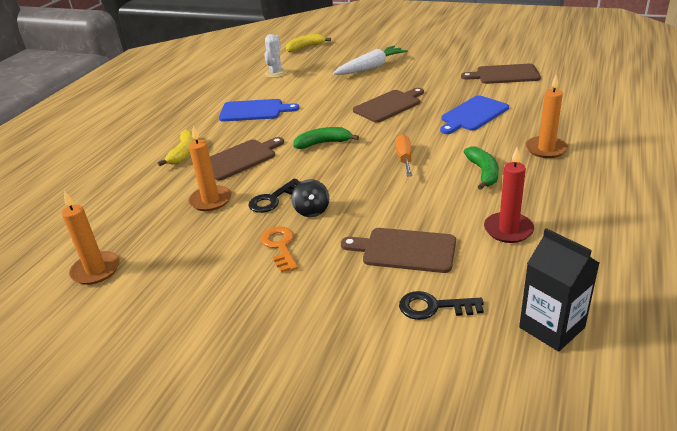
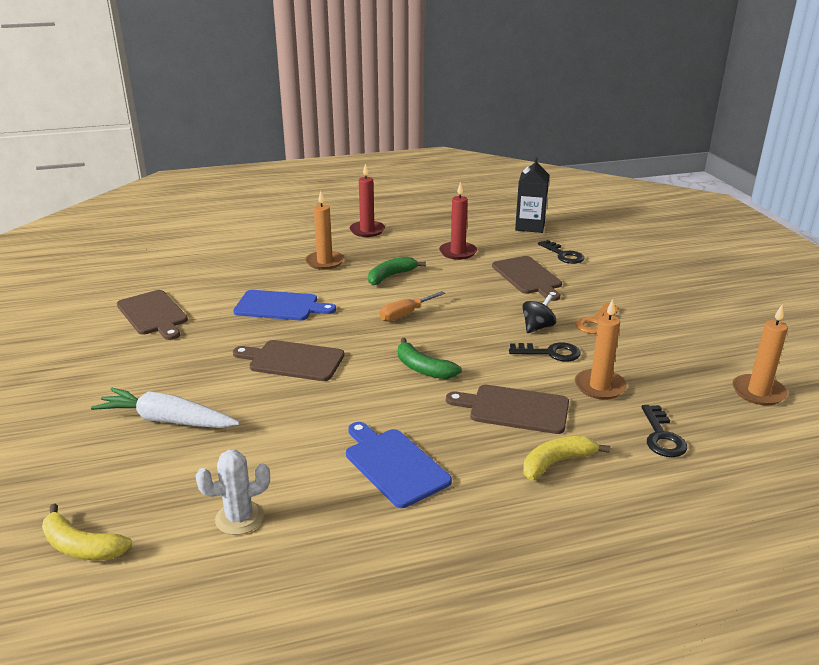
camera: 130 degrees left, 5 degrees down
none -> red candle [350,163,385,237]
none -> black key [642,405,687,457]

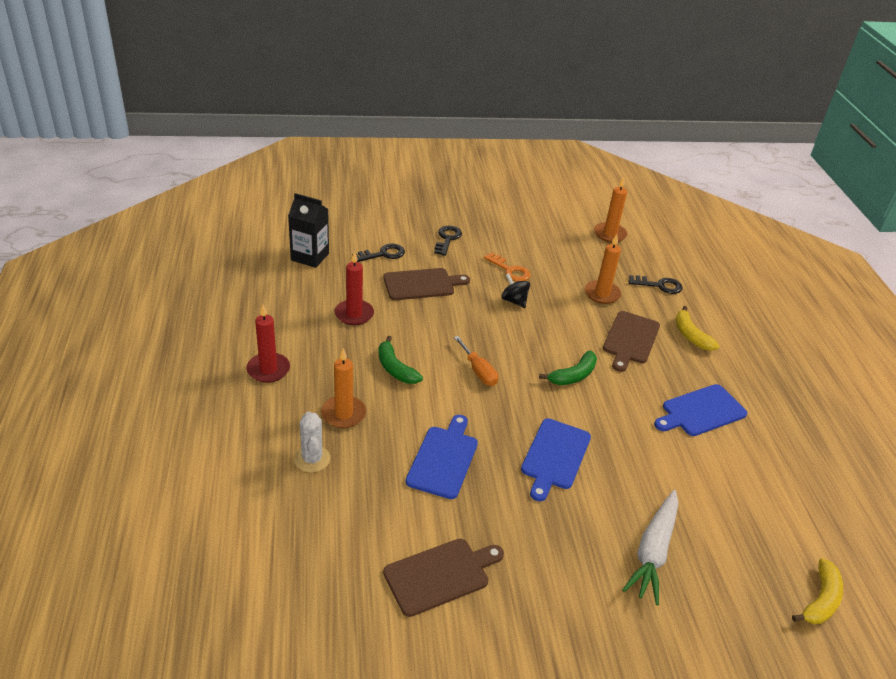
camera: 85 degrees left, 10 degrees up
white cactus [195,450,270,535] -> white cactus moved to [294,411,330,473]
brown cutting board [233,340,344,381] -> blue cutting board [521,418,591,501]
black key [509,342,581,362] -> black key moved to [434,226,462,256]

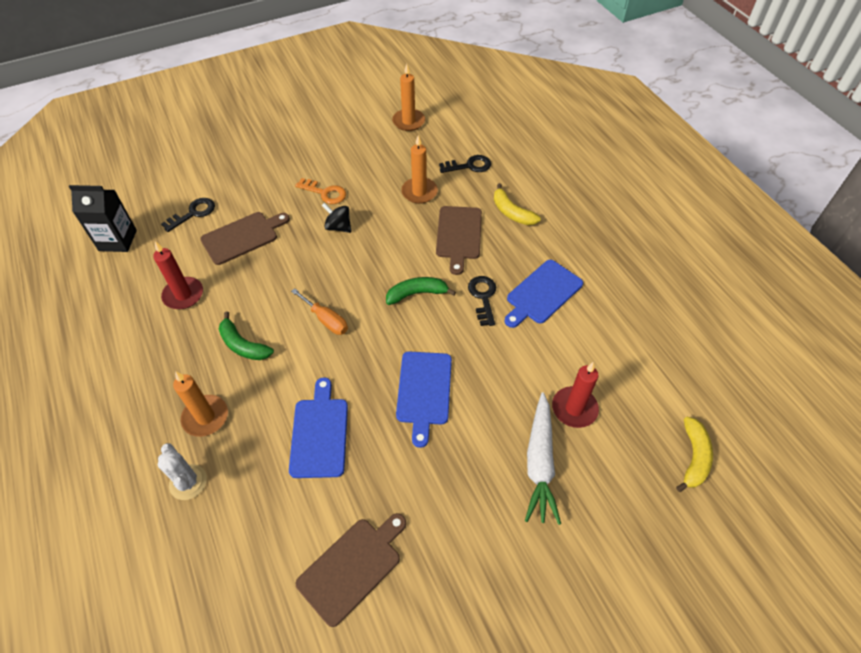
camera: 15 degrees left, 15 degrees up
red candle [246,305,290,383] -> red candle moved to [552,362,599,428]
black key [434,226,462,256] -> black key moved to [468,276,496,326]
green banana [539,350,597,385] -> green banana turned 135 degrees counterclockwise [386,277,456,305]

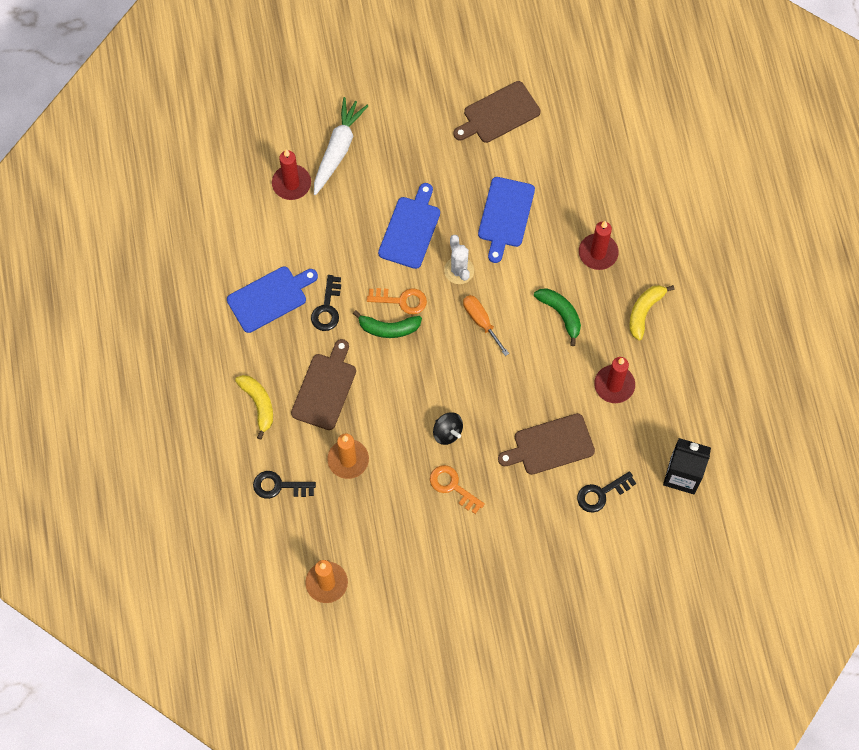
camera: 165 degrees left, 15 degrees up
white cactus [158,443,207,500] -> white cactus moved to [444,235,474,284]
orange candle [173,371,228,437] -> red candle [579,221,619,270]
yellow banana [676,417,713,492] -> yellow banana moved to [629,285,675,340]
none -> orange key [367,288,427,314]

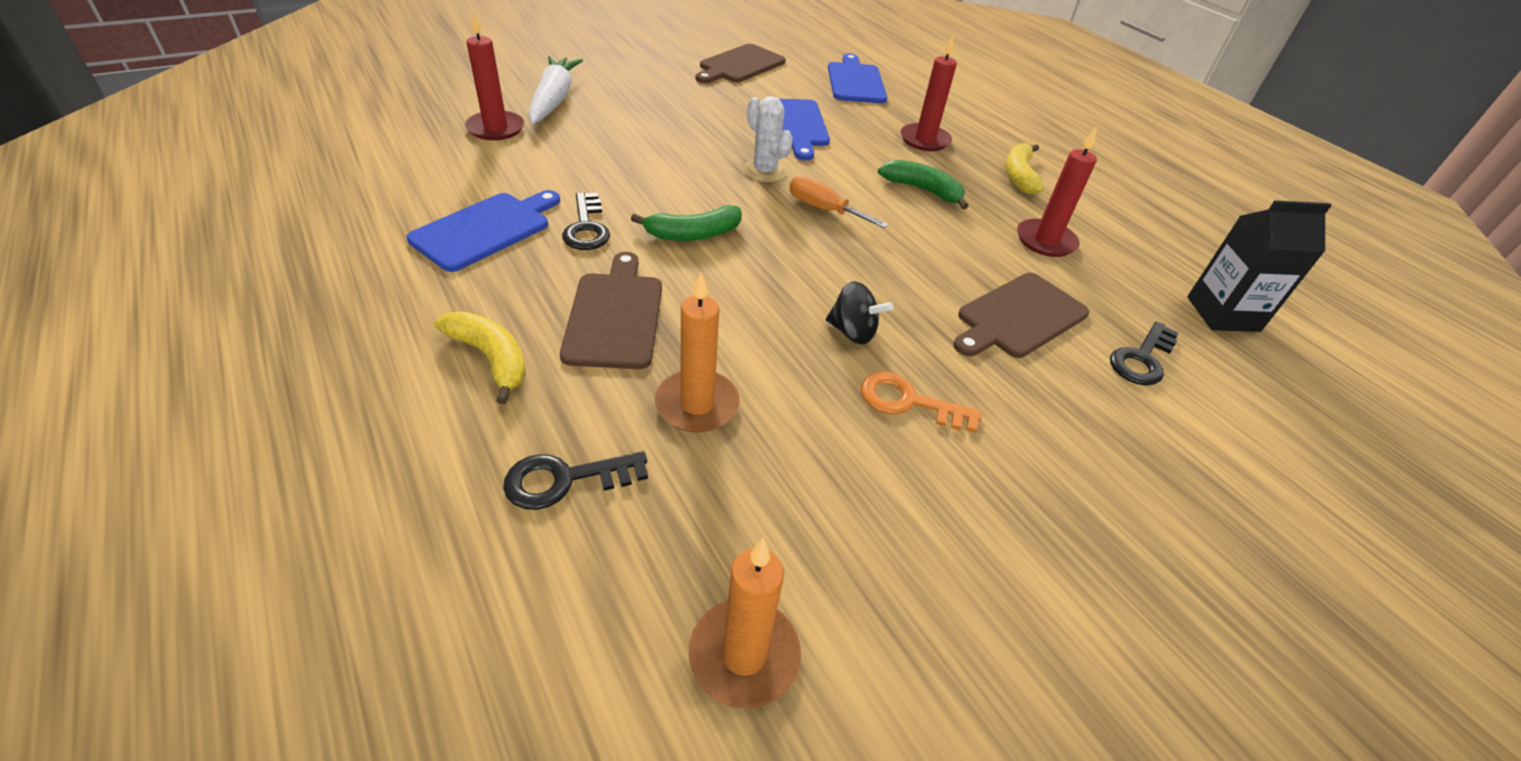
camera: 25 degrees left, 25 degrees down
orange key [367,288,427,314] -> none
blue cutting board [378,183,440,269] -> blue cutting board moved to [828,54,887,103]

